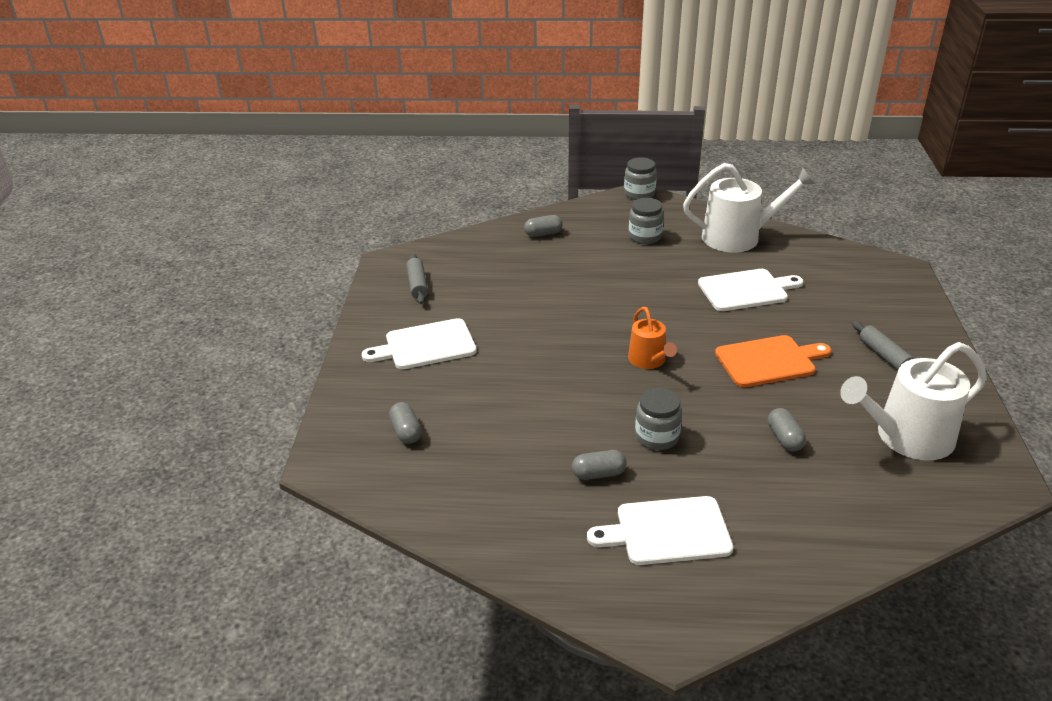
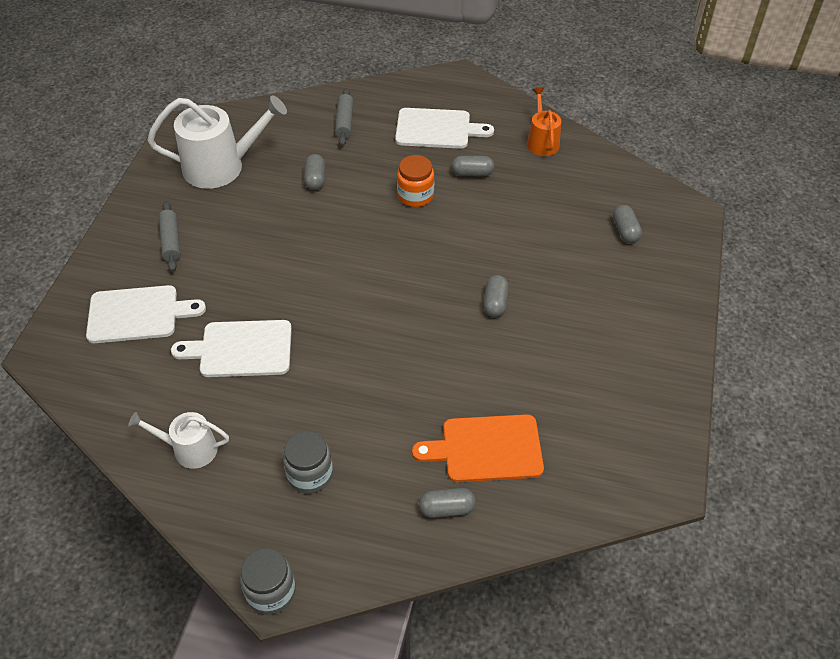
camera: 170 degrees left, 15 degrees up
white cutting board [362,318,477,369] -> white cutting board moved to [86,285,206,343]
grey rolling pin [406,254,428,304] -> grey rolling pin moved to [335,88,353,146]
orange watering can [628,307,677,369] -> orange watering can moved to [527,88,561,156]
grey jar [635,388,682,450] -> orange jar [397,155,434,207]
white watering can [683,163,815,252] -> white watering can [128,412,229,469], size x0.56
orange cutting board [715,335,832,387] -> orange cutting board moved to [412,414,544,482]
none -> grey capsule [484,275,509,317]

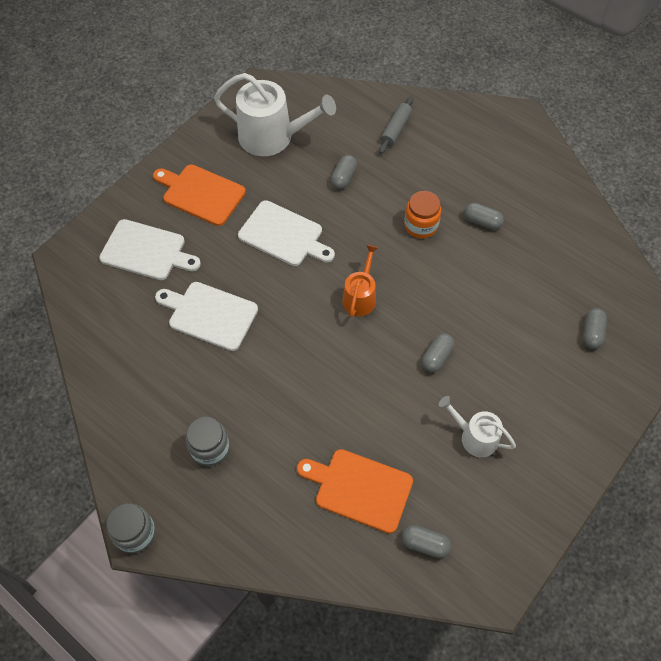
camera: 25 degrees right, 10 degrees up
white watering can [128,412,229,469] -> white watering can moved to [439,396,516,457]
grey rolling pin [158,201,181,272] -> orange cutting board [153,164,246,226]
white cutting board [395,108,494,149] -> white cutting board moved to [238,200,335,266]
grey capsule [419,488,475,518] -> grey capsule moved to [402,525,451,558]
orange watering can [527,88,561,156] -> orange watering can moved to [342,245,378,317]

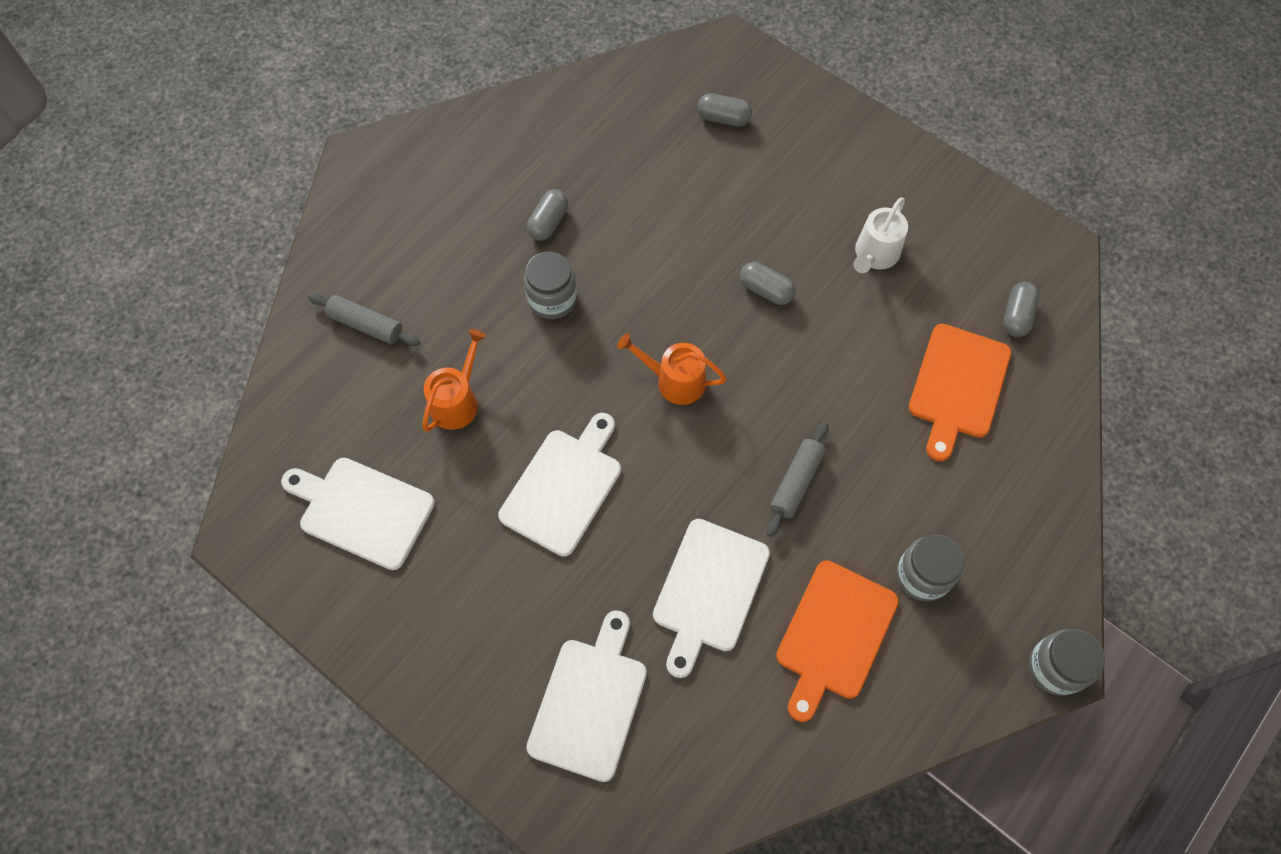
camera: 90 degrees left, 5 degrees up
orange cutting board [153,164,246,226] -> orange cutting board moved to [776,560,899,722]
white watering can [214,73,336,156] -> white cutting board [281,458,435,570]
grey capsule [331,155,357,189] -> orange watering can [422,329,486,432]
orange jar [404,191,441,238] -> grey jar [524,251,577,319]
none -> grey rolling pin [767,422,829,537]

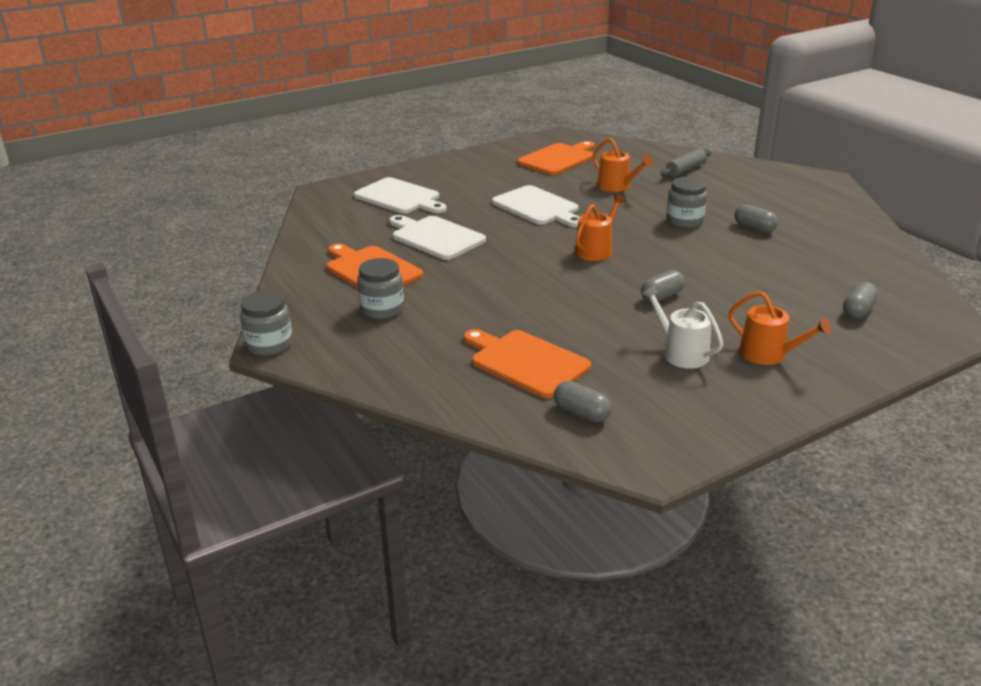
camera: 110 degrees right, 35 degrees down
white cutting board [281,458,435,570] -> orange cutting board [517,141,595,175]
grey rolling pin [767,422,829,537] -> none
none -> orange watering can [729,291,831,365]

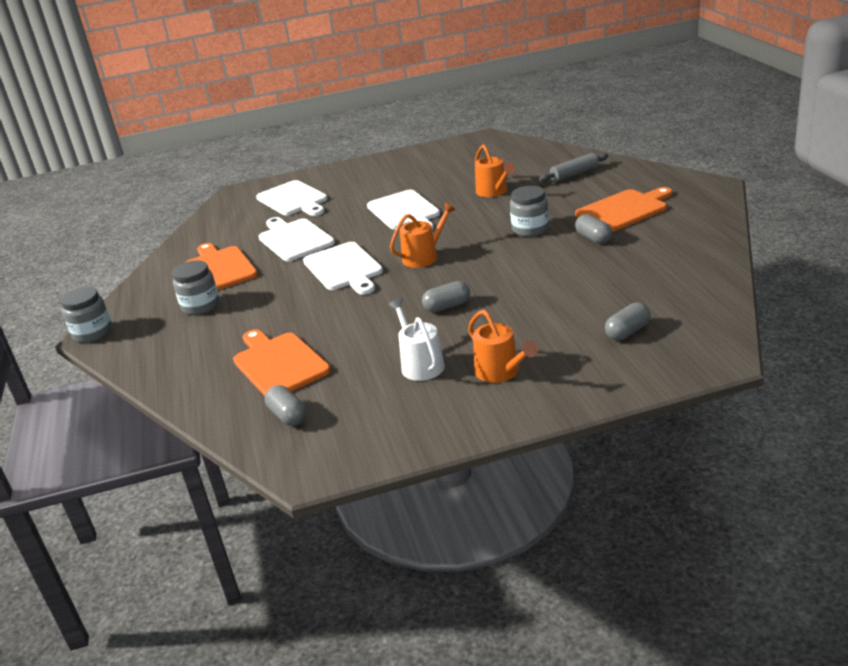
camera: 20 degrees right, 0 degrees up
orange cutting board [517,141,595,175] -> orange cutting board moved to [575,187,672,232]
none -> white cutting board [303,242,383,295]

